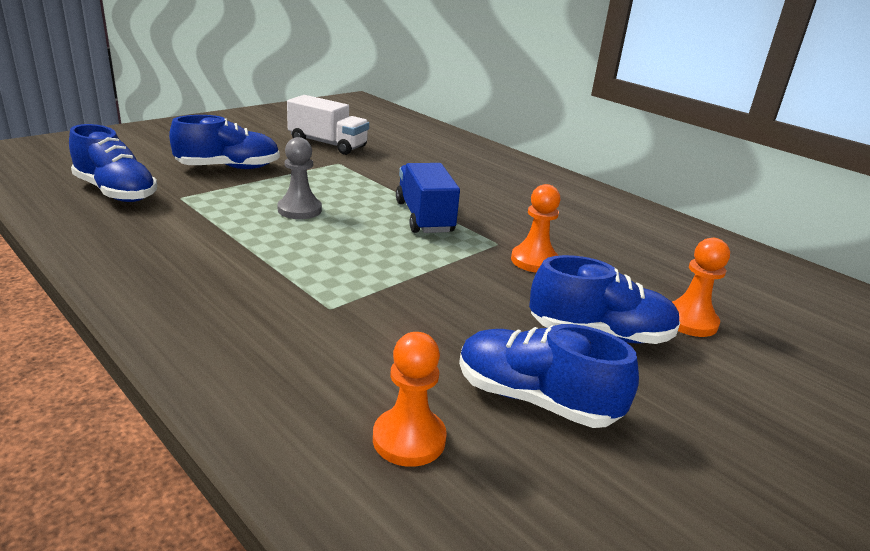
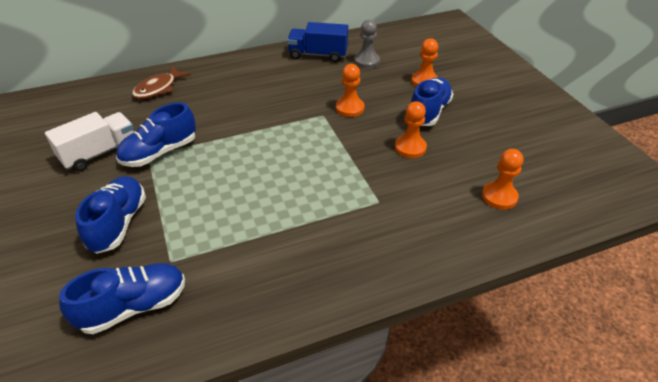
camera: 65 degrees left, 15 degrees up
grey pawn [277,137,322,219] -> grey pawn moved to [354,19,380,68]
blue truck [396,163,460,233] -> blue truck moved to [287,22,348,62]
blue shoe [459,324,639,428] -> blue shoe moved to [116,102,196,167]
none -> brown fish [132,67,191,99]
none -> orange pawn [395,101,427,158]

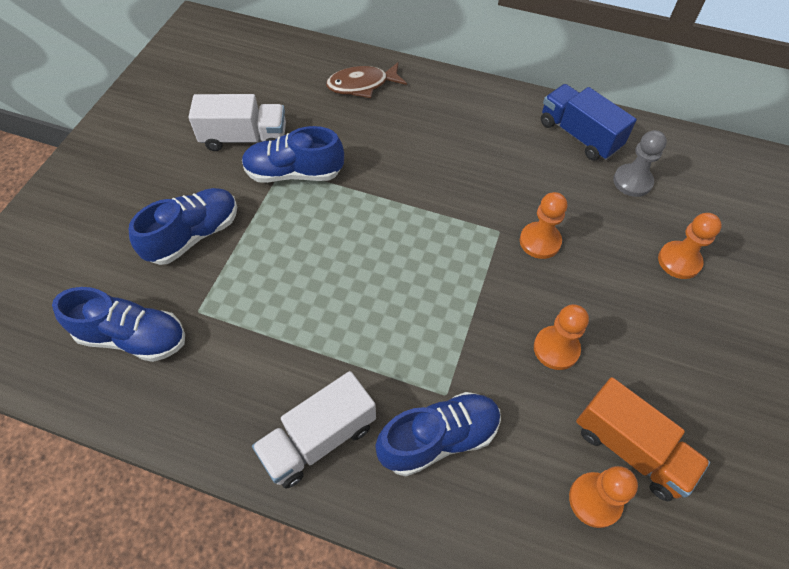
camera: 40 degrees right, 15 degrees up
blue shoe [411,77,453,126] -> blue shoe moved to [375,392,501,476]
none -> white truck [252,371,376,489]
none -> orange truck [576,377,710,501]

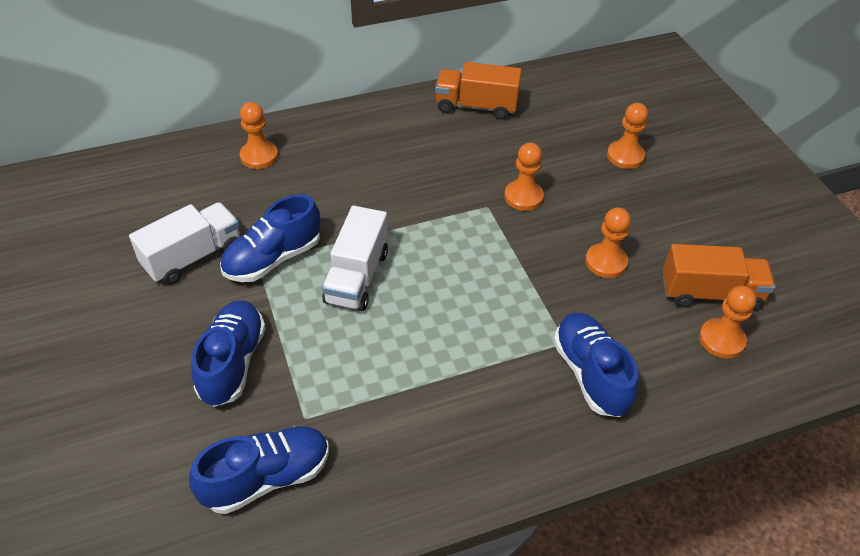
camera: 40 degrees left, 10 degrees down
white truck [252,371,376,489] -> white truck moved to [322,206,388,311]
brown fish [326,63,407,98] -> orange pawn [240,102,278,169]
blue shoe [375,392,501,476] -> blue shoe turned 45 degrees counterclockwise [554,313,639,417]
blue truck [541,84,637,161] -> orange truck [435,62,522,120]
grey pawn [613,130,667,197] -> none

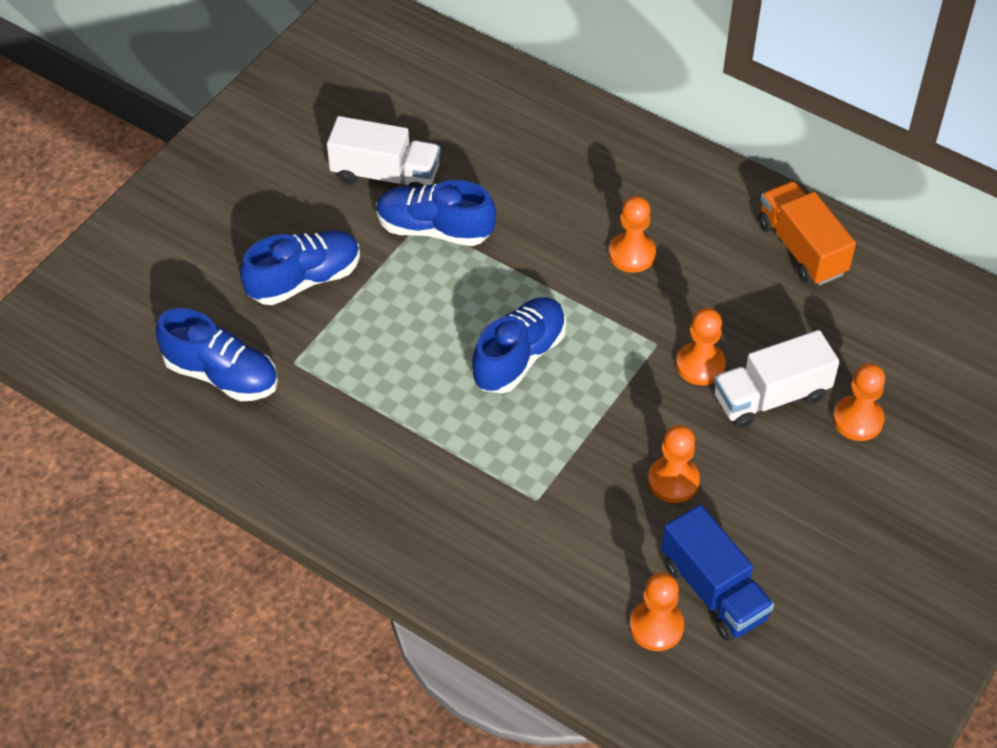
camera: 55 degrees right, 5 degrees up
orange pawn [240,102,278,169] -> orange pawn moved to [609,196,656,273]
white truck [322,206,388,311] -> white truck moved to [714,330,840,429]
blue shoe [554,313,639,417] -> blue shoe moved to [472,297,566,394]
orange truck [663,244,776,311] -> blue truck [661,505,774,641]

